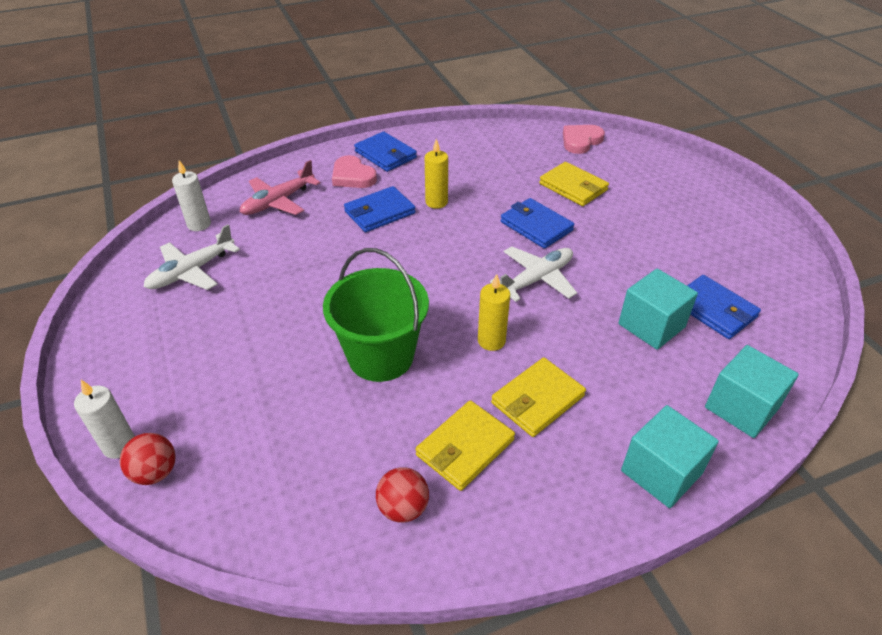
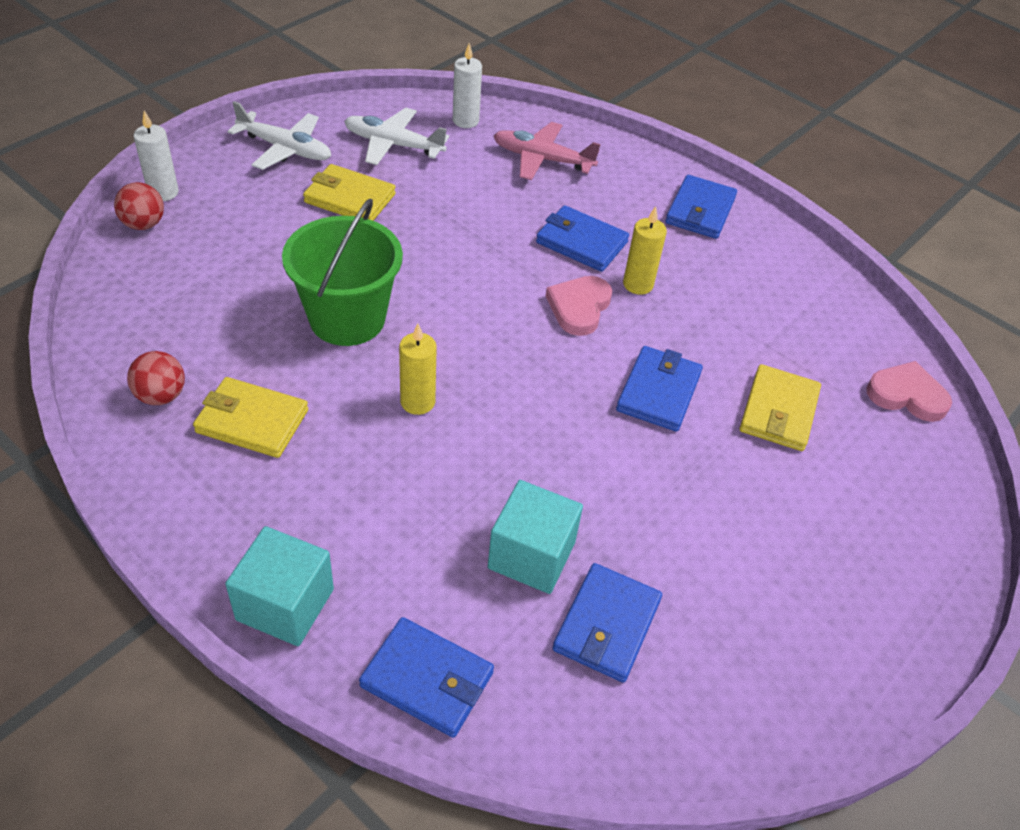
camera: 60 degrees right, 5 degrees up
pink heart [332,155,377,188] -> pink heart moved to [546,276,612,336]
white plane [490,246,577,302] -> white plane moved to [228,101,331,170]
yellow wallet [491,357,586,437] -> yellow wallet moved to [303,164,396,221]
turquoise cube [705,345,799,438] -> blue wallet [359,617,494,738]

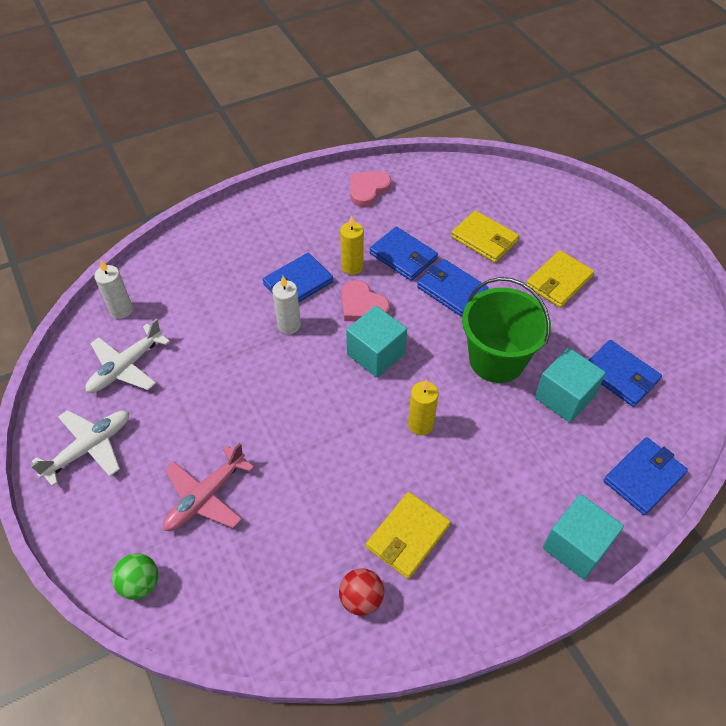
camera: 65 degrees left, 5 degrees up
red ball [114,182,164,230] -> green ball [112,553,158,600]
white candle [134,111,179,201] -> white candle moved to [272,276,301,334]
green bucket [282,199,403,346] -> green bucket moved to [462,277,551,383]
yellow wallet [303,164,396,221] -> yellow wallet moved to [526,250,594,308]
pink plane [494,122,601,180] -> pink plane moved to [163,443,254,531]
blue wallet [665,175,737,239] -> blue wallet moved to [370,227,438,281]
pink heart [866,361,952,422] -> pink heart moved to [350,171,391,207]
none -> turquoise cube [346,306,407,378]

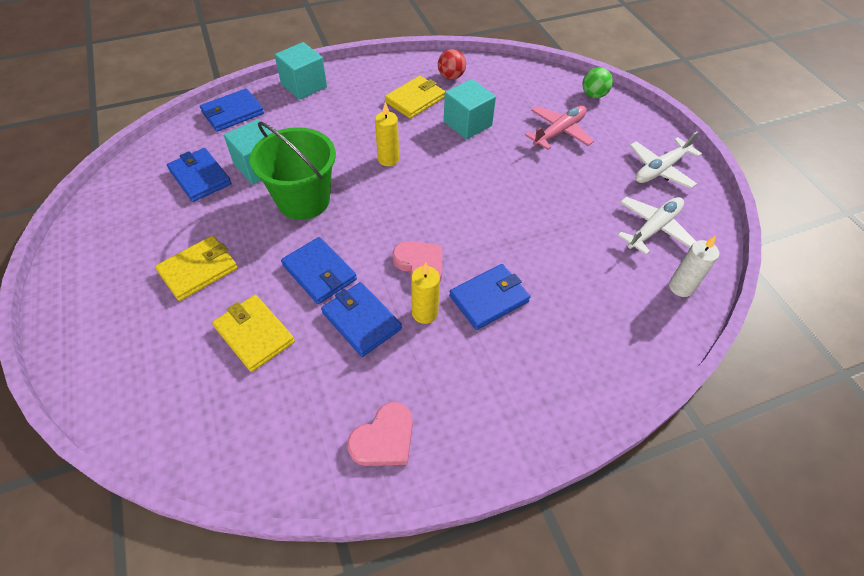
camera: 175 degrees left, 0 degrees up
white candle [272,276,301,334] -> none
turquoise cube [346,306,407,378] -> turquoise cube moved to [444,79,496,140]

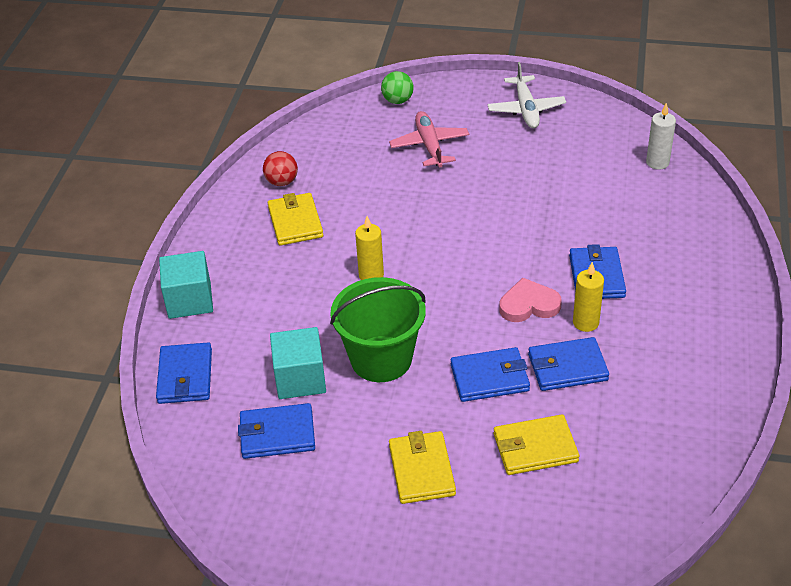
camera: 55 degrees left, 10 degrees down
pink heart [347,402,413,466] -> none
turquoise cube [444,79,496,140] -> none
white plane [618,197,696,255] -> none

